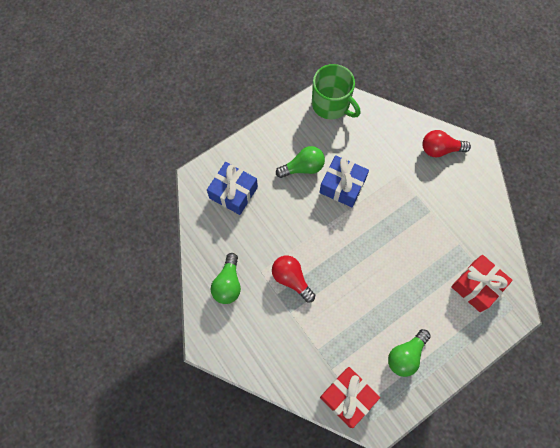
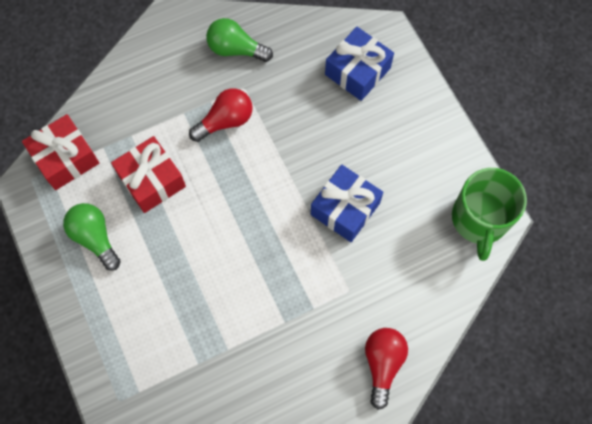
camera: 100 degrees right, 0 degrees up
green light bulb [276,146,325,178] -> none
green mug [312,64,360,119] -> green mug turned 45 degrees counterclockwise [452,168,527,261]
red gift [451,255,513,312] -> red gift moved to [111,136,186,213]

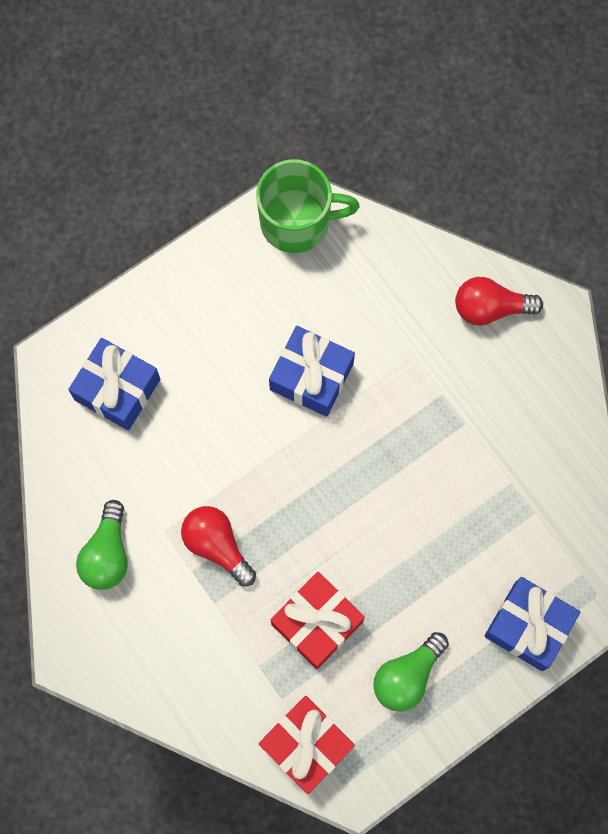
camera: 100 degrees left, 5 degrees up
none -> blue gift [484,577,580,671]

